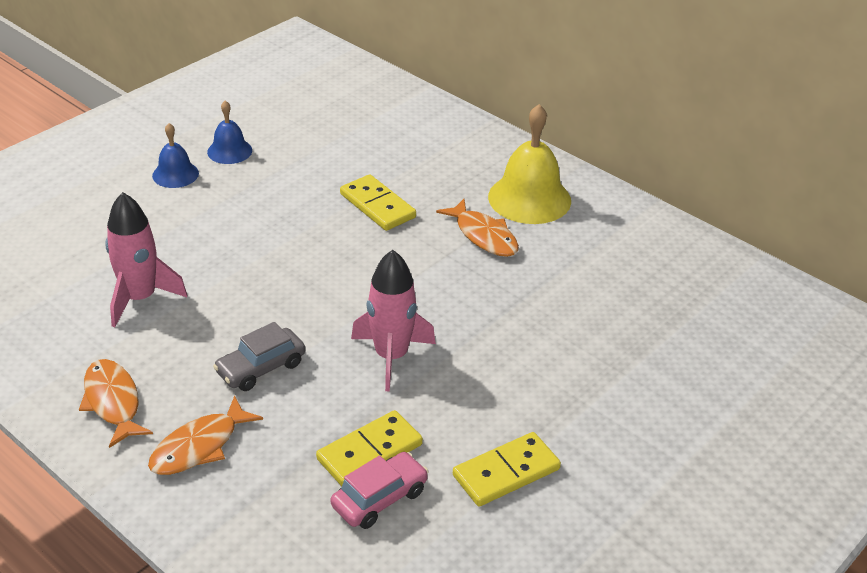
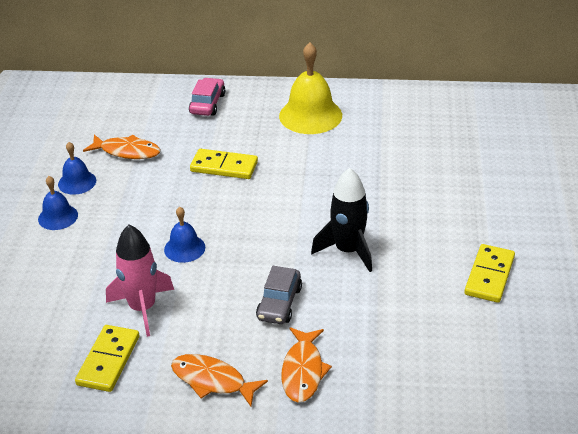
camera: 35 degrees left, 0 degrees up
yellow domino [316,410,423,486] -> yellow domino moved to [75,325,140,392]
pink car [331,452,429,529] -> pink car moved to [189,78,225,116]
pink rocket [351,250,436,392] -> black rocket [311,168,372,272]
orange fish [436,199,519,257] -> orange fish moved to [83,134,161,159]
none -> blue bell [164,207,205,263]

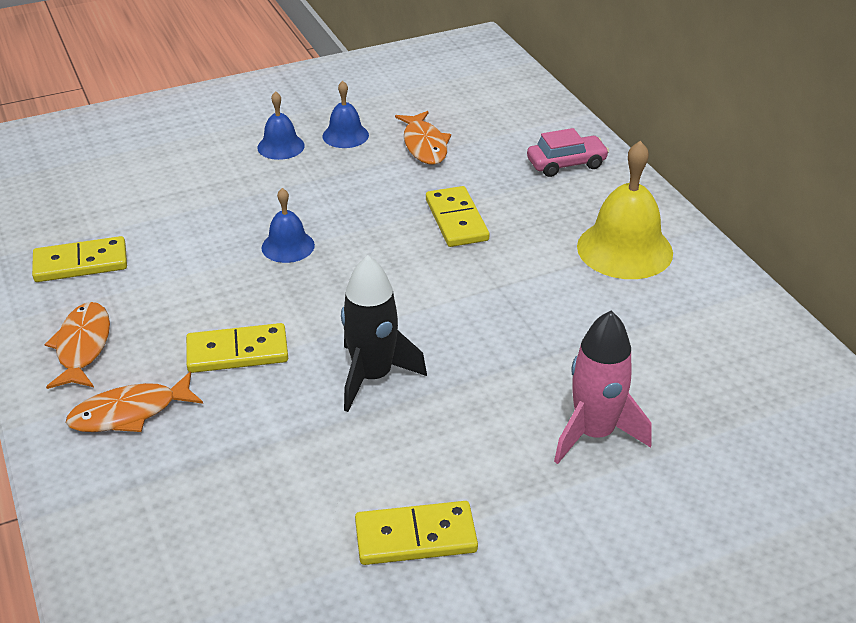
camera: 60 degrees right, 0 degrees up
pink rocket [106,225,174,337] -> pink rocket moved to [554,311,652,464]
grey car [256,266,302,324] -> yellow domino [186,323,288,373]

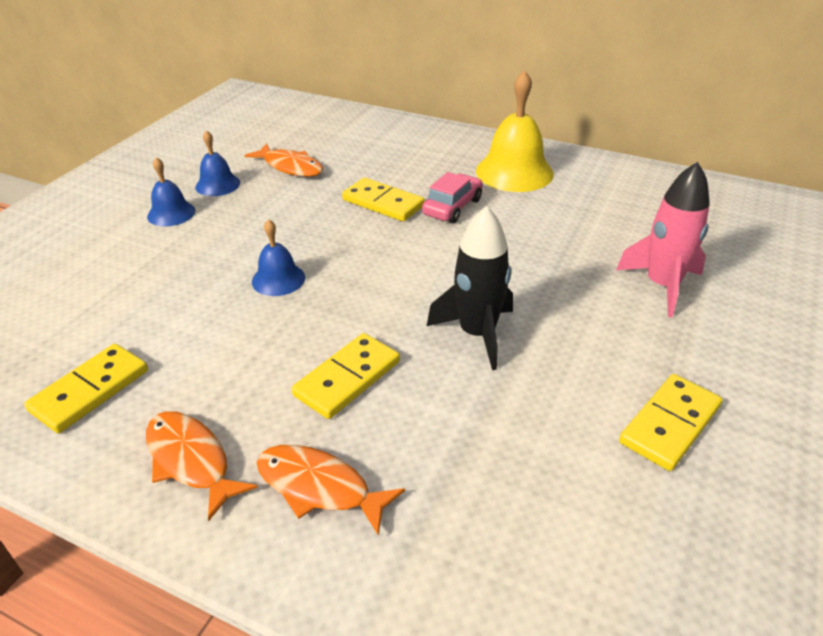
camera: 40 degrees left, 0 degrees up
orange fish [66,372,203,432] -> orange fish turned 90 degrees clockwise [256,445,405,536]
pink car [527,128,609,177] -> pink car moved to [422,172,483,223]

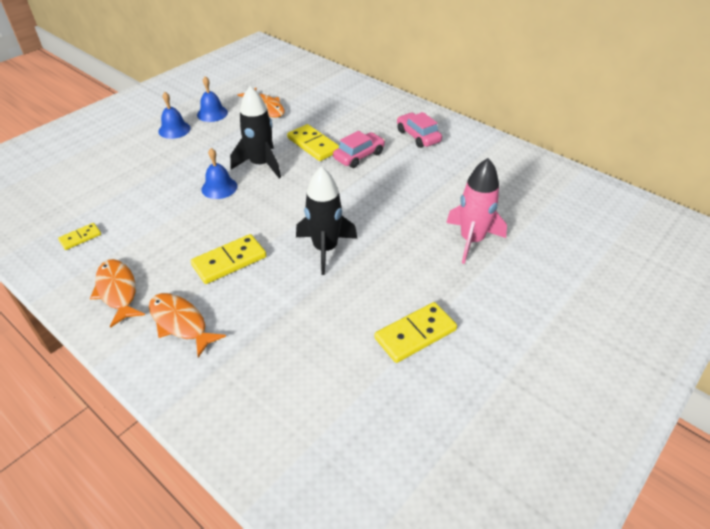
camera: 15 degrees right, 5 degrees up
yellow domino [24,344,148,433] -> yellow domino [58,223,101,250], size x0.57
yellow bell [476,70,554,192] -> pink car [397,112,442,148]
none -> black rocket [230,86,281,178]

